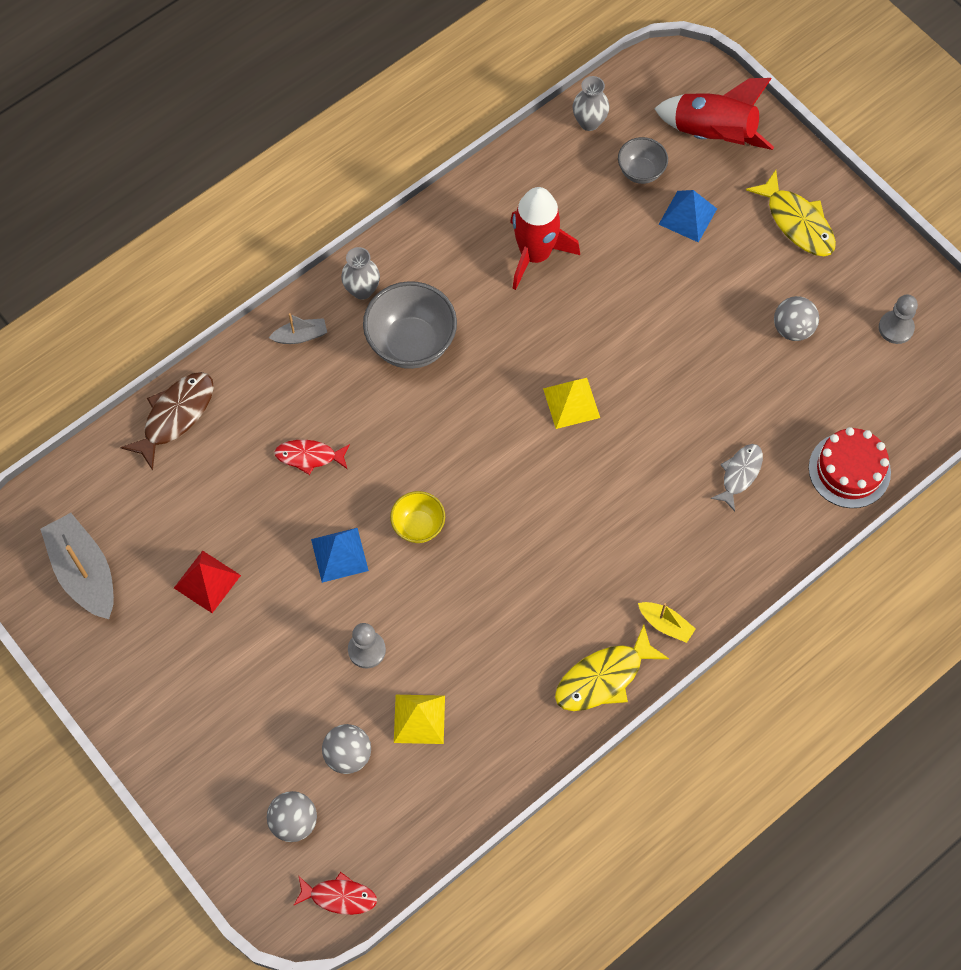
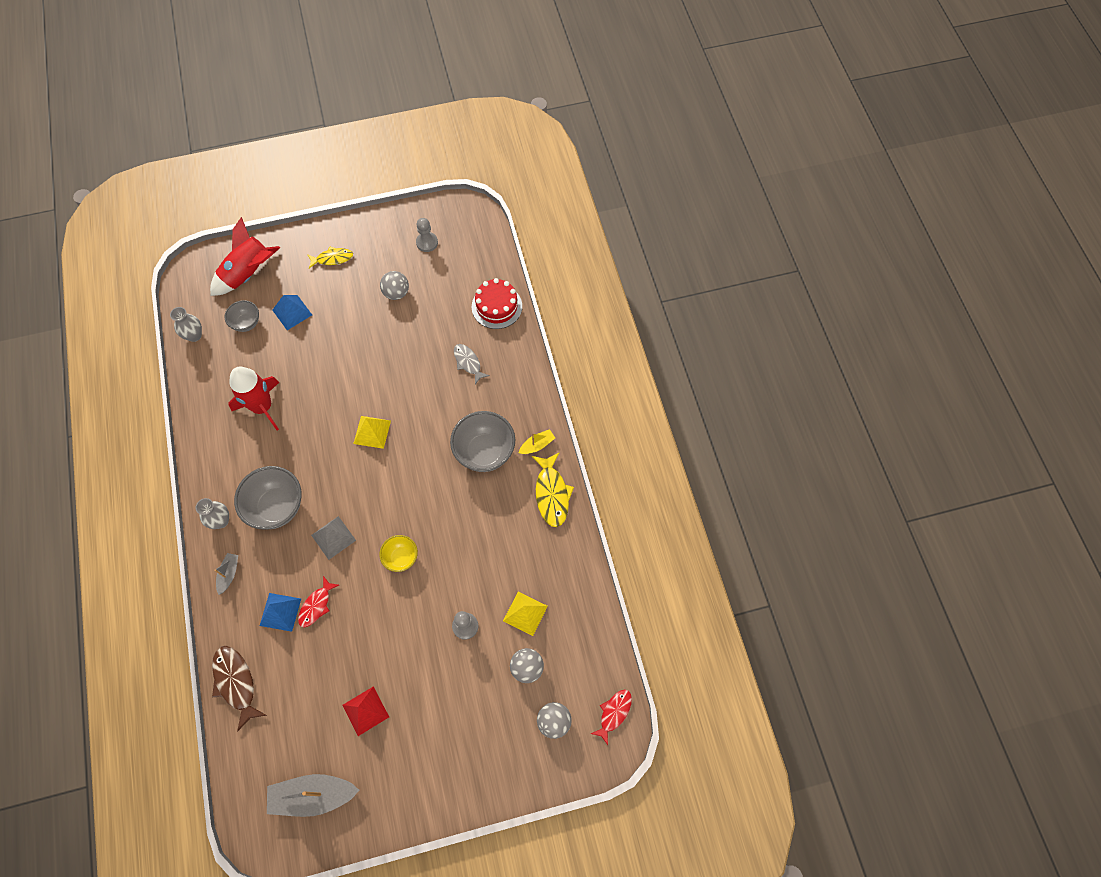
camera: 65 degrees left, 0 degrees up
blue pyramid [311,528,369,583] -> blue pyramid moved to [260,593,301,632]
yellow fish [746,170,836,256] -> yellow fish [307,246,353,268], size x0.65
none -> grey pyramid [311,516,356,560]
none -> grey bowl [450,411,515,472]

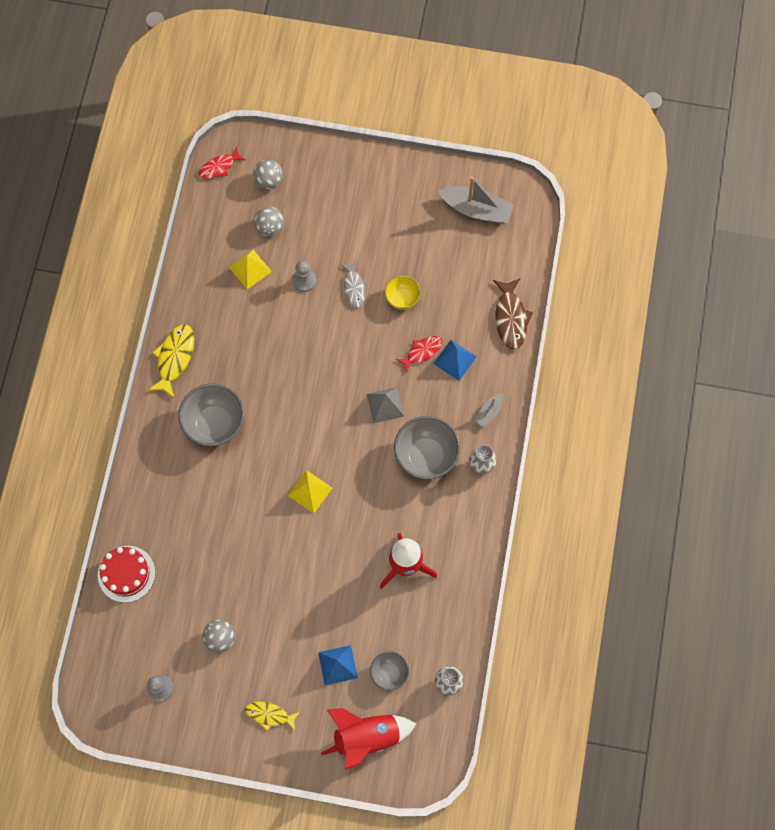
camera: 155 degrees left, 5 degrees up
red pyramid [342,686,389,736] -> none
yellow bowl [379,535,418,572] -> yellow bowl moved to [385,276,421,310]
grey fish [454,344,490,384] -> grey fish moved to [341,262,368,308]
yellow boat [519,429,555,454] -> none

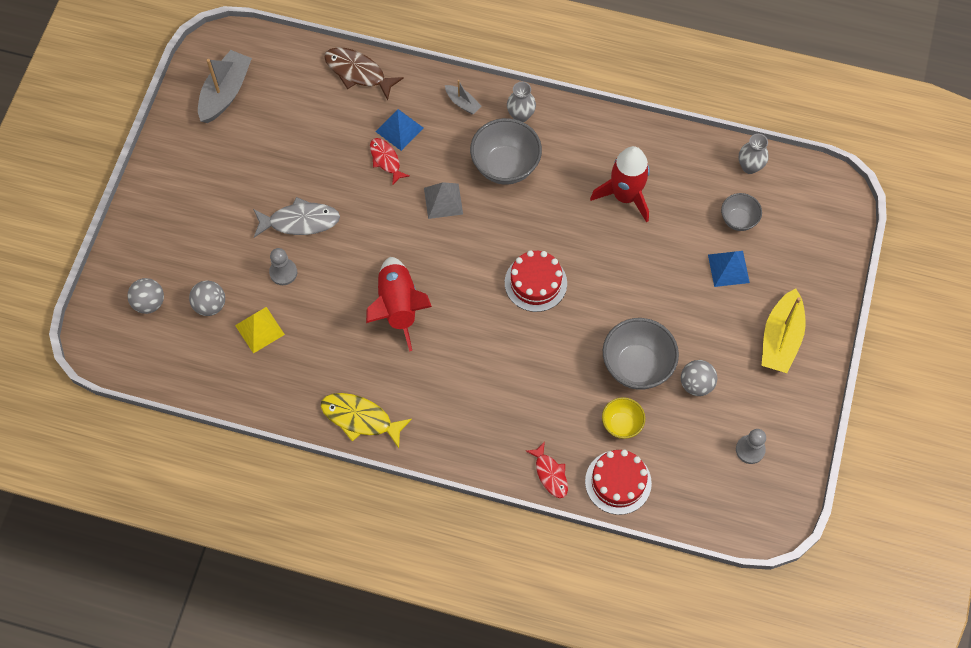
camera: 85 degrees left, 5 degrees down
grey bowl [178,383,244,446] -> grey bowl moved to [603,318,679,390]
red fish [199,147,245,179] -> red fish moved to [526,441,568,498]
yellow fish [245,701,300,731] -> yellow boat [762,288,806,373]
yellow pyramid [288,470,332,513] -> red cake [505,250,567,312]
red rocket [321,708,416,770] -> red rocket moved to [366,257,432,352]
grey fish [341,262,368,308] -> grey fish [253,197,340,238], size x1.54
yellow bowl [385,276,421,310] -> yellow bowl moved to [602,397,645,439]
brown fish [493,278,533,350] -> brown fish turned 150 degrees counterclockwise [324,47,404,100]

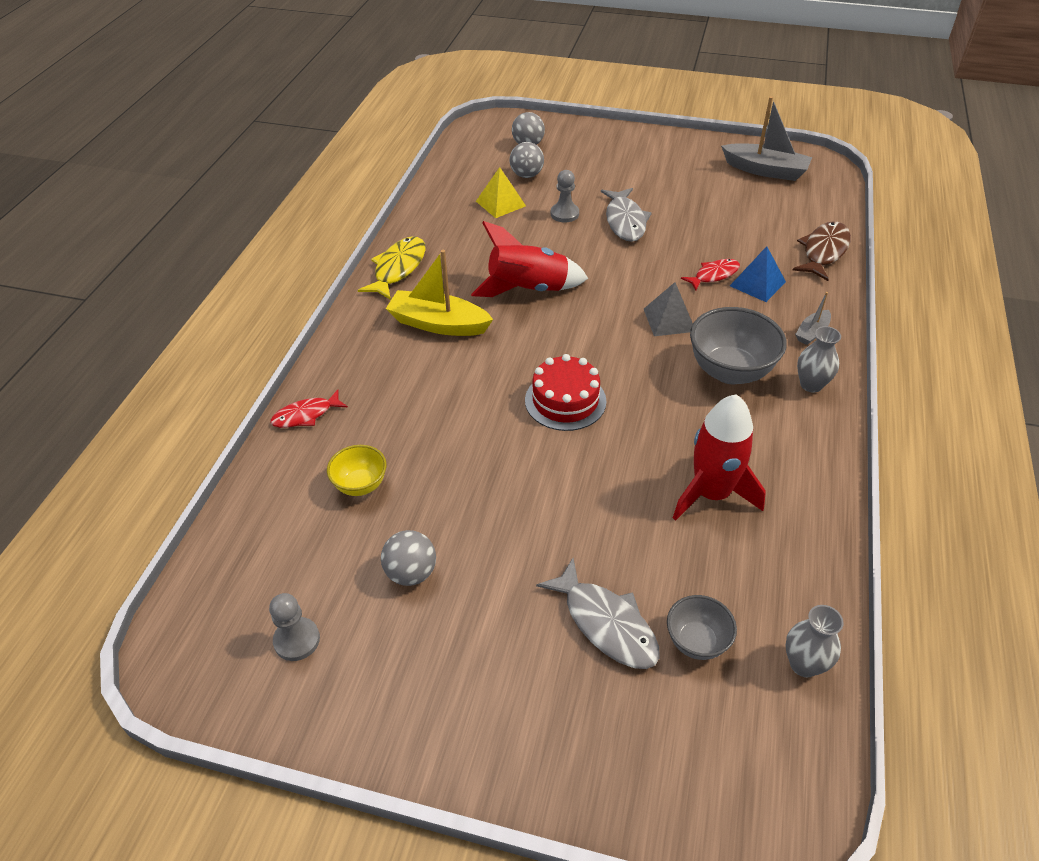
camera: 90 degrees right, 20 degrees down
red cake [585,450,652,515] -> none
grey bowl [603,318,679,390] -> none
blue pyramid [708,251,750,287] -> grey fish [536,558,660,669]
yellow boat [762,288,806,373] -> yellow boat moved to [386,250,493,336]

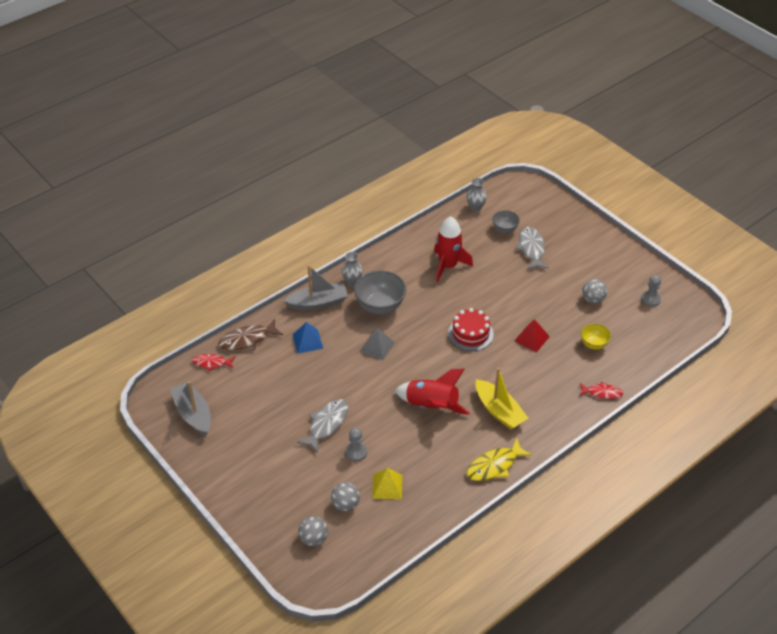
camera: 145 degrees left, 0 degrees up
red fish [681,259,740,290] -> red fish moved to [192,354,235,371]
grey boat [795,292,831,345] -> grey boat [284,265,348,310], size x1.96
none -> red pyramid [514,319,550,353]

